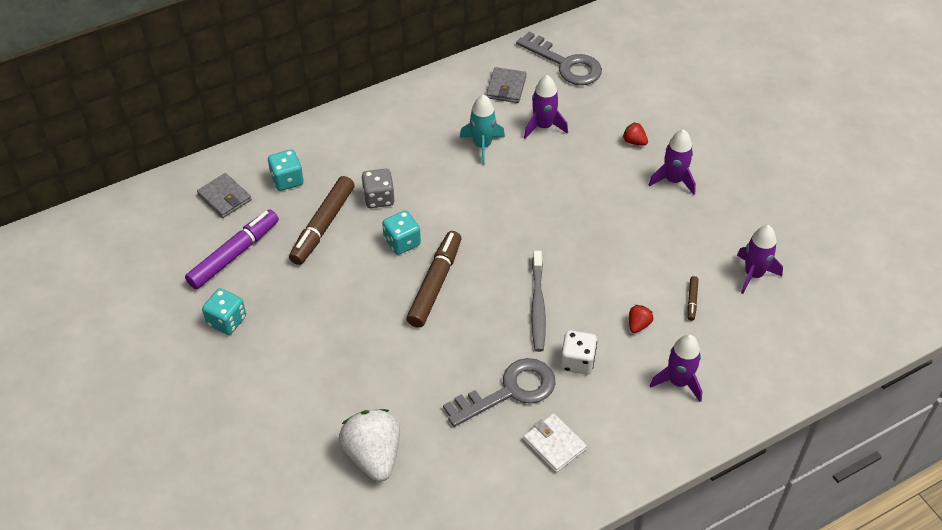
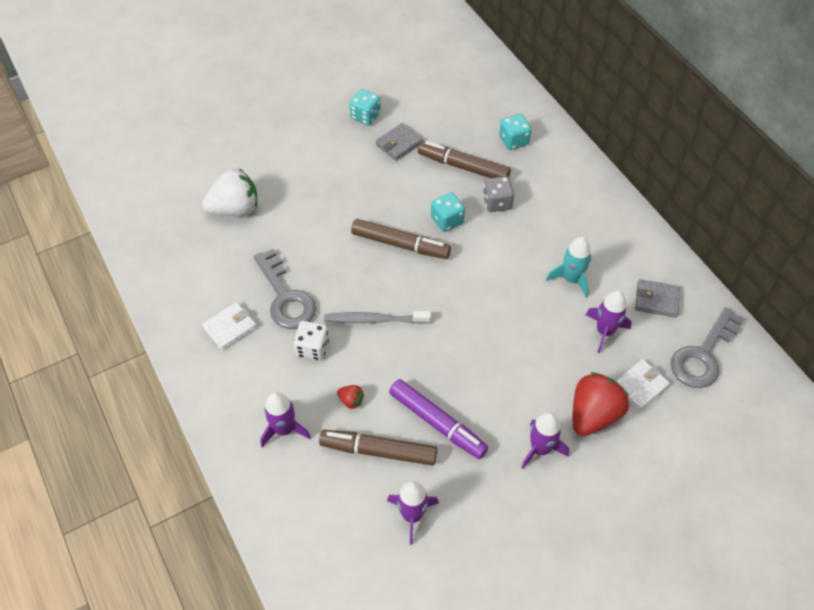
camera: 90 degrees right, 5 degrees up
purple marker [185,209,279,289] -> purple marker moved to [389,379,488,459]
grey wallet [197,173,251,218] -> grey wallet moved to [376,123,423,161]
red strawberry [623,122,648,146] -> red strawberry [573,372,629,436], size x2.27
brown marker [687,276,699,321] -> brown marker [319,430,437,466], size x2.28
none -> white wallet [616,359,670,411]

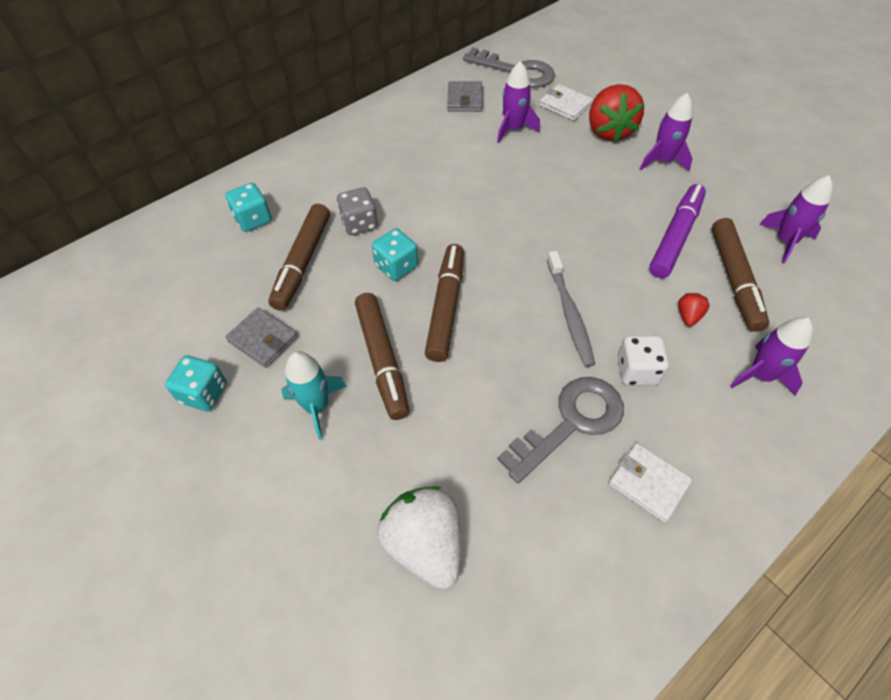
camera: 100 degrees left, 0 degrees up
turquoise rocket [546,237,591,298] -> turquoise rocket moved to [281,351,347,440]
red strawberry [573,372,629,436] -> red strawberry turned 120 degrees counterclockwise [589,84,644,142]
none -> brown marker [355,293,410,420]

